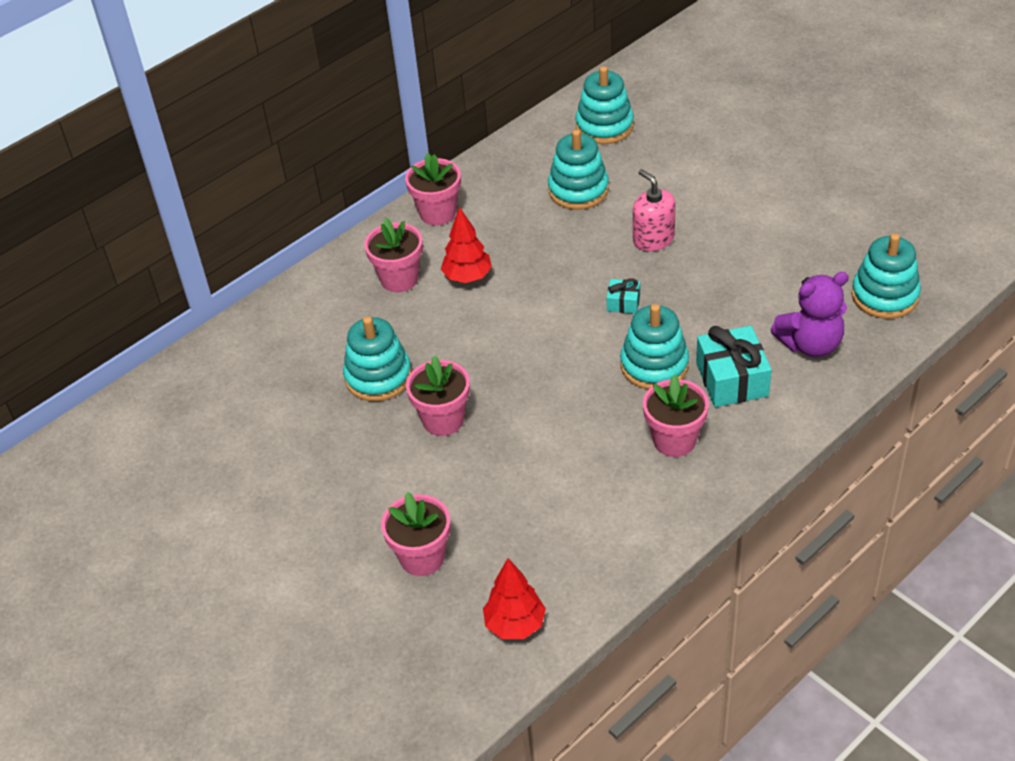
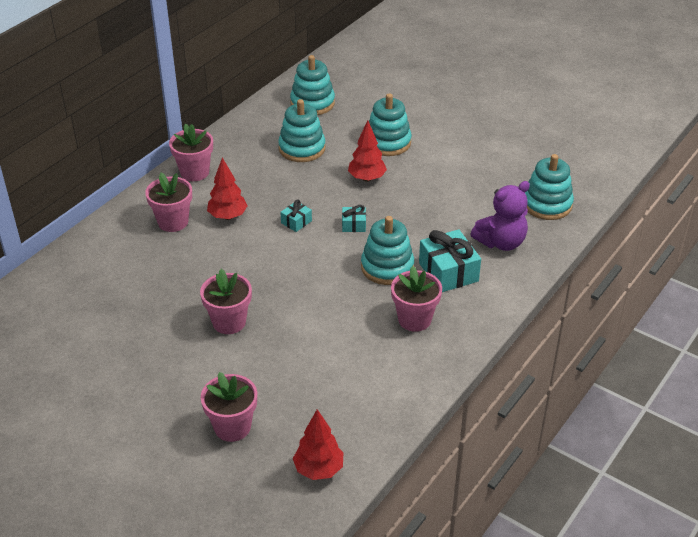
camera: 15 degrees left, 5 degrees down
turquoise stacking toy [343,316,412,402] -> turquoise stacking toy moved to [369,93,412,156]
pink soap dispenser [633,169,675,251] -> red tree [348,121,387,182]
none -> turquoise gift [280,200,312,232]

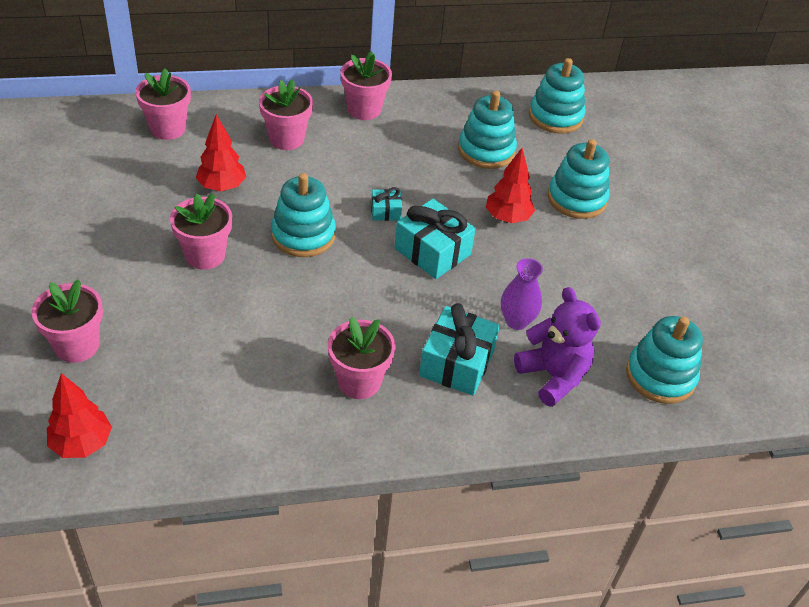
camera: 40 degrees right, 5 degrees up
red tree [207,157,247,220] -> red tree moved to [196,115,246,191]
turquoise gift [342,205,366,232] -> turquoise gift [394,199,476,279], size x1.97
turquoise stacking toy [361,216,414,285] -> turquoise stacking toy moved to [271,173,336,257]
purple teddy bear [471,181,530,251] -> purple teddy bear turned 135 degrees counterclockwise [514,287,601,407]
none -> pink flower pot [135,68,191,140]
none -> purple vase [501,258,543,330]

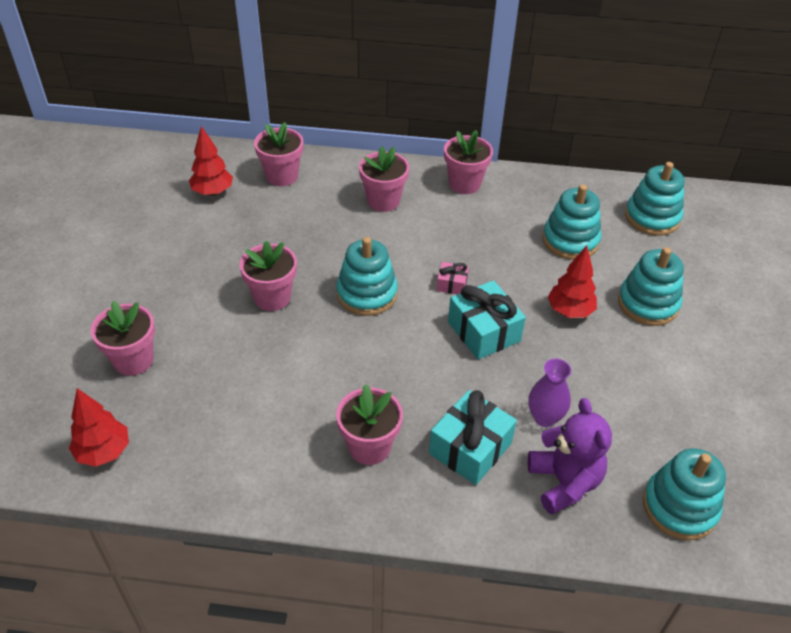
camera: 20 degrees right, 0 degrees up
red tree [196,115,246,191] -> red tree moved to [189,126,233,196]
turquoise gift [371,187,402,221] -> pink gift [436,262,469,294]

